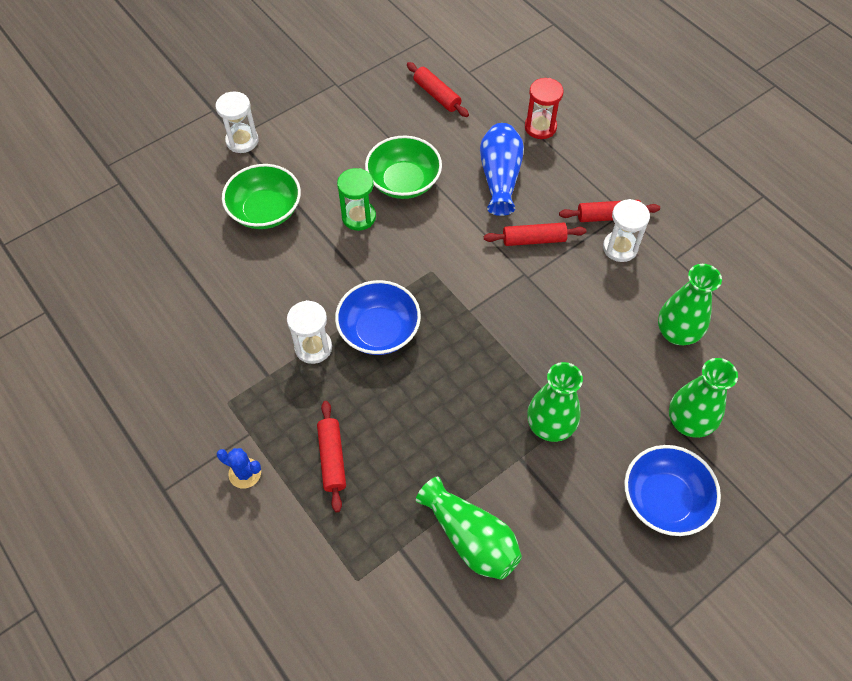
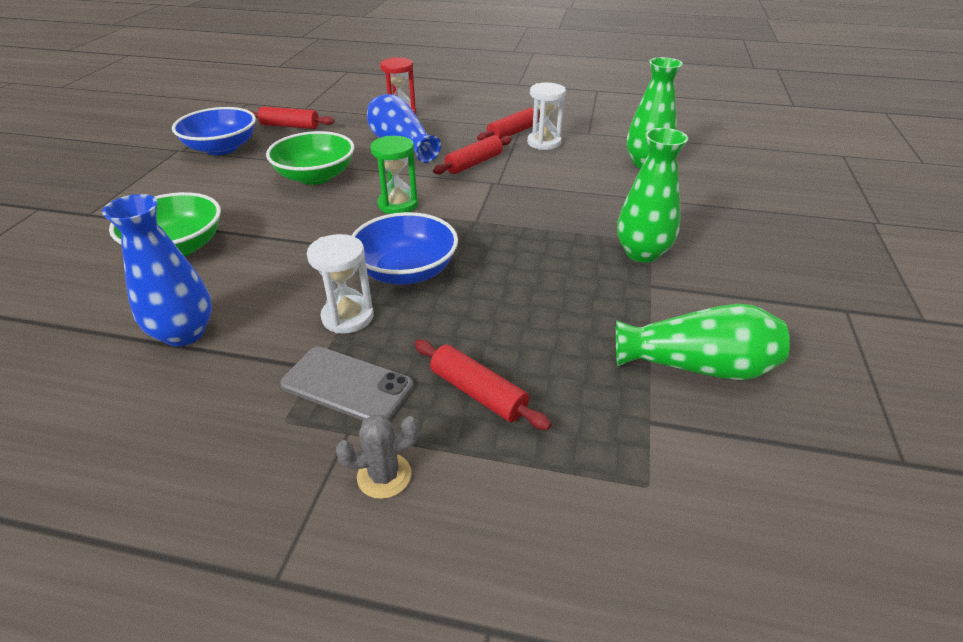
camera: 40 degrees left, 20 degrees down
white hourglass [216,92,258,153] -> none
blue cactus [217,448,261,489] -> grey cactus [336,414,419,499]
green hourglass [337,168,376,231] -> green hourglass moved to [371,136,418,214]
blue bowl [624,445,721,536] -> blue bowl moved to [172,107,256,155]
green vase [669,358,738,438] -> none
none -> blue vase [102,194,212,347]
none -> grey phone [280,347,413,421]

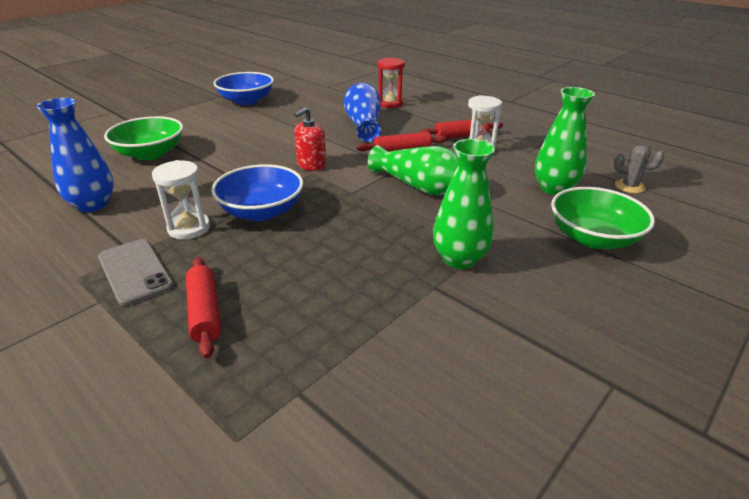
camera: 30 degrees right, 5 degrees down
red rolling pin [249,106,334,129] -> none
green bowl [266,131,354,185] -> green bowl moved to [551,187,655,249]
grey cactus [336,414,419,499] -> grey cactus moved to [614,144,665,193]
green hourglass [371,136,418,214] -> red soap dispenser [294,107,326,171]
green vase [616,304,790,380] -> green vase moved to [368,145,458,195]

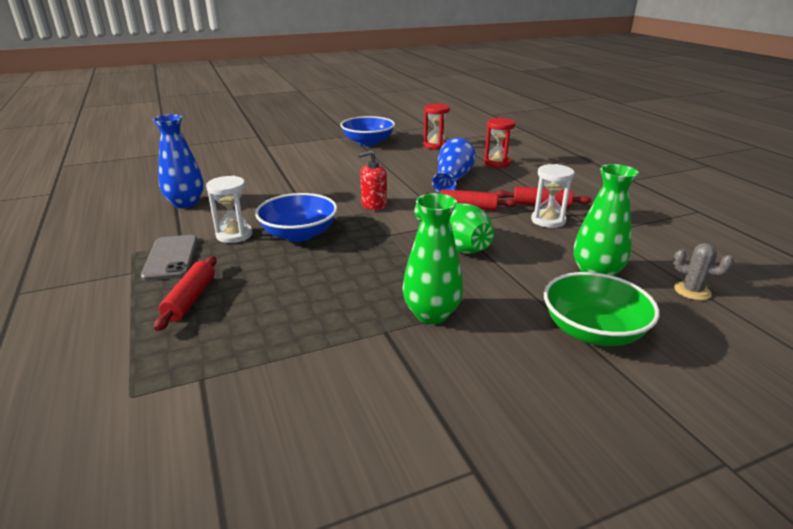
camera: 25 degrees right, 5 degrees down
green bowl [104,116,183,160] -> none
none -> red hourglass [423,104,450,150]

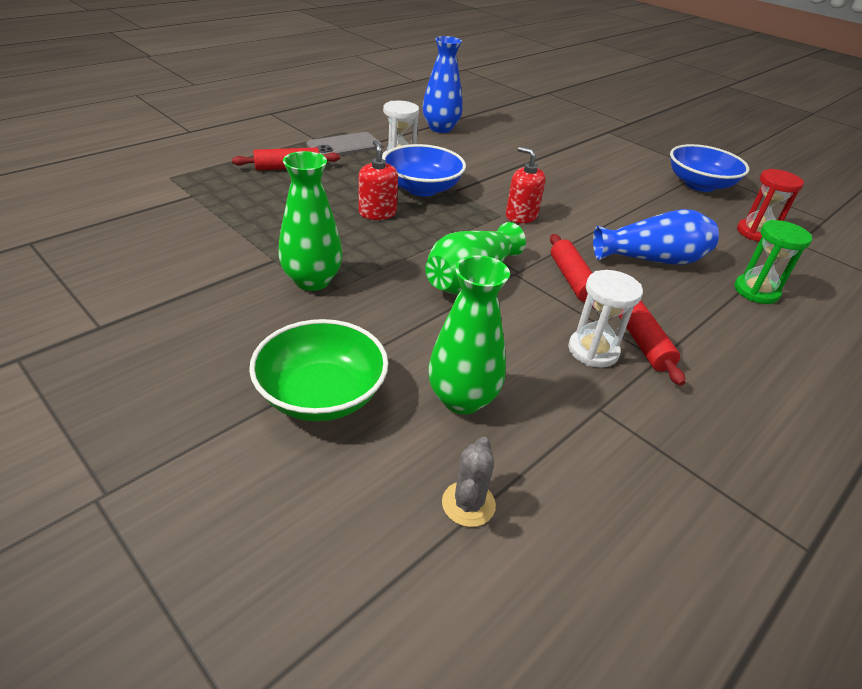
camera: 65 degrees right, 10 degrees up
red hourglass [484,118,515,168] -> green hourglass [734,220,812,304]
none -> red soap dispenser [359,140,398,220]

